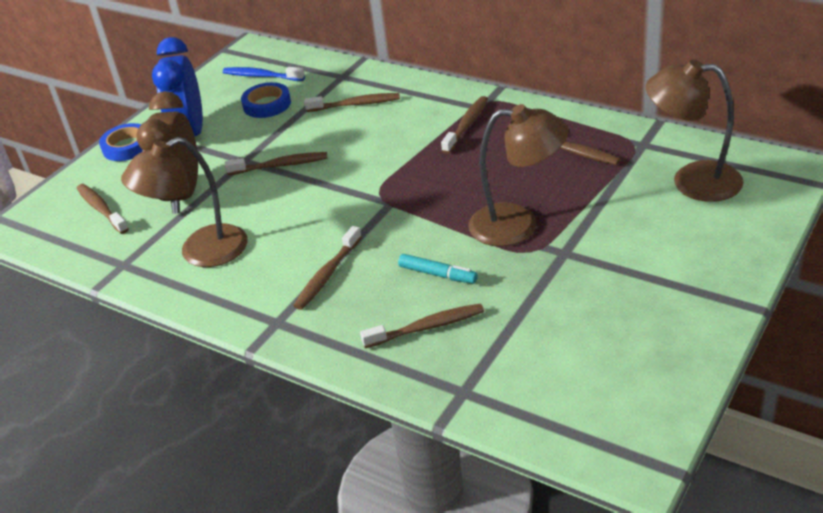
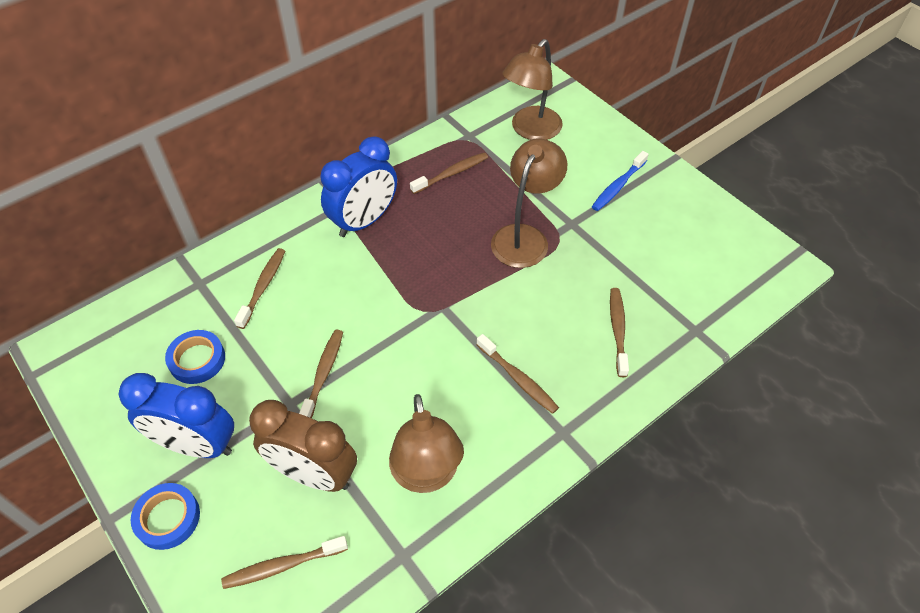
camera: 75 degrees left, 15 degrees up
blue toothbrush [223,67,305,81] -> blue toothbrush moved to [592,151,648,211]
turquoise marker [398,254,478,284] -> none
brown toothbrush [441,96,488,154] -> blue clock [320,136,397,237]

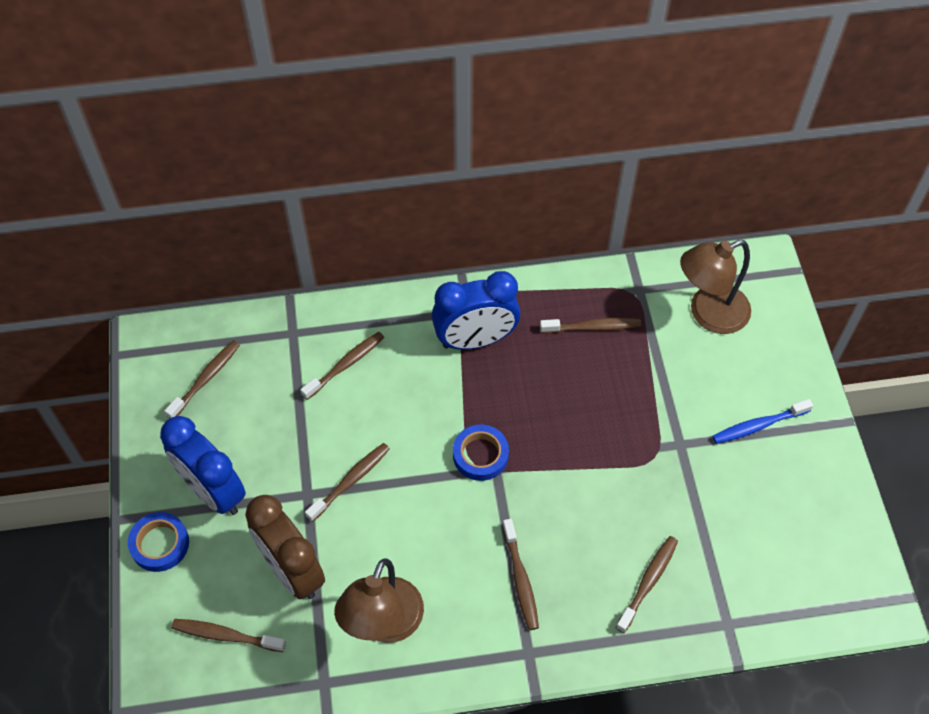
camera: 30 degrees right, 5 degrees up
blue tape [165,330,225,384] -> blue tape moved to [453,425,509,481]
brown lamp [491,139,567,268] -> none
none -> brown toothbrush [164,340,240,418]

